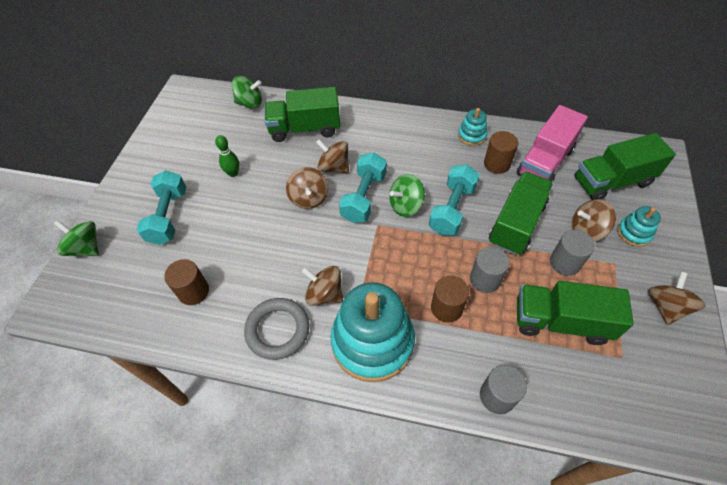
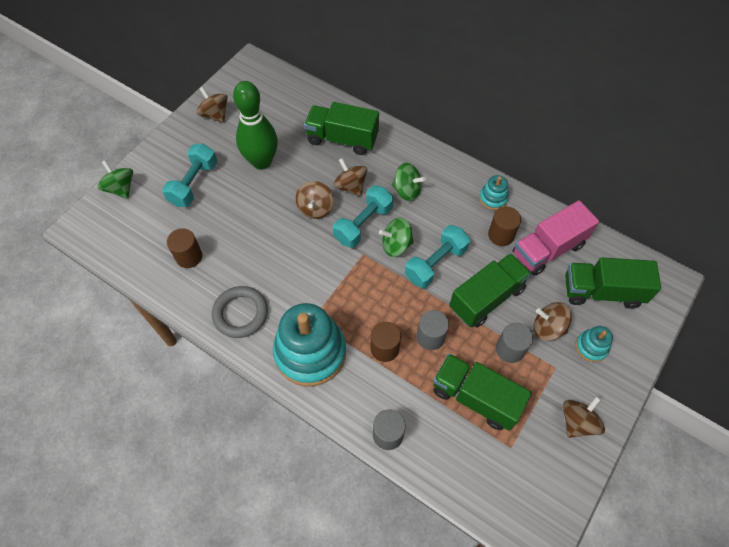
camera: 20 degrees right, 5 degrees up
green bowling pin [215,135,239,177] -> green bowling pin [233,81,278,170], size x2.23
green spinning top [232,76,262,109] -> green spinning top moved to [392,163,426,201]
brown spinning top [302,266,343,306] -> brown spinning top moved to [197,87,228,123]

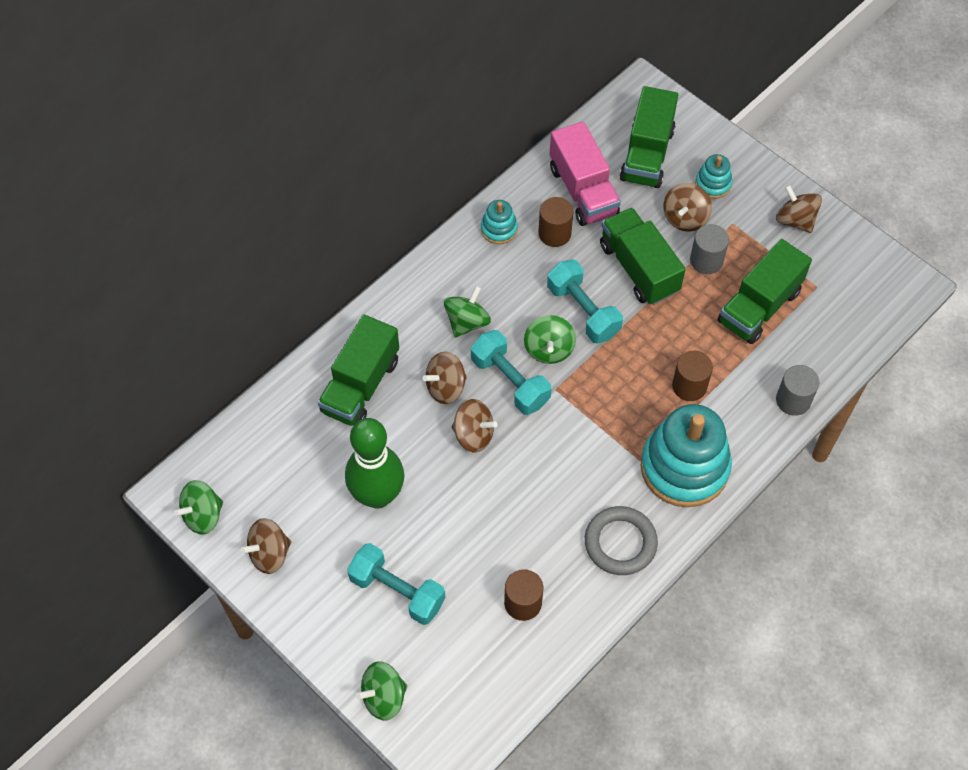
camera: 80 degrees left, 0 degrees up
grey cylinder [416,310,449,350] -> none
none -> green spinning top [174,480,223,535]

